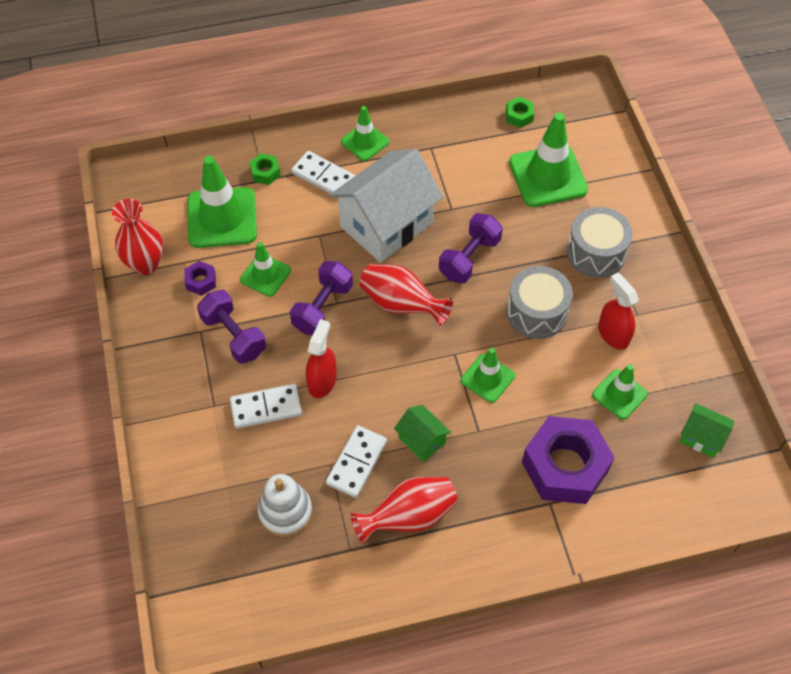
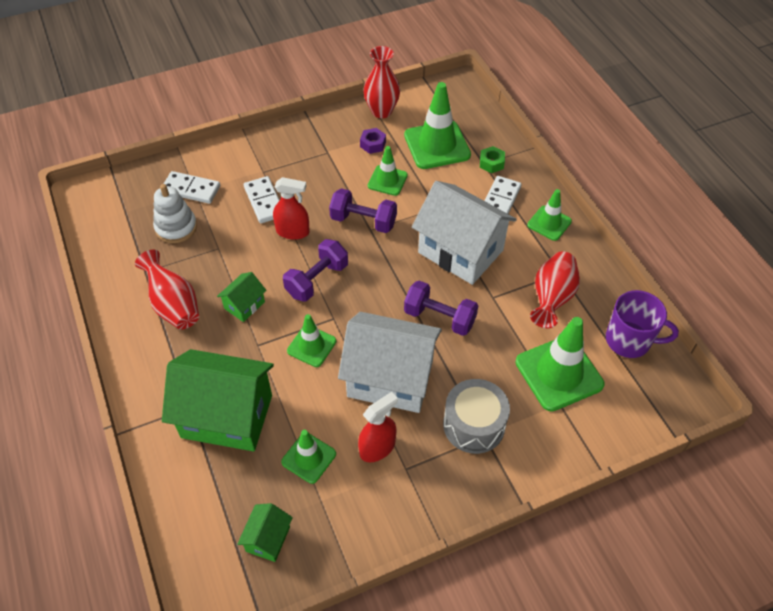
camera: 80 degrees right, 5 degrees down
purple dumbbell [197,290,266,363] -> purple dumbbell moved to [283,239,348,301]
white domino [326,425,387,498] -> white domino moved to [164,171,220,204]
red vase [359,264,453,326] -> red vase moved to [530,251,580,328]
green nut [506,97,534,128] -> purple mug [606,290,679,358]
grey drum [507,266,573,339] -> white house [338,312,442,413]
purple nut [522,416,615,504] -> green house [162,349,274,451]

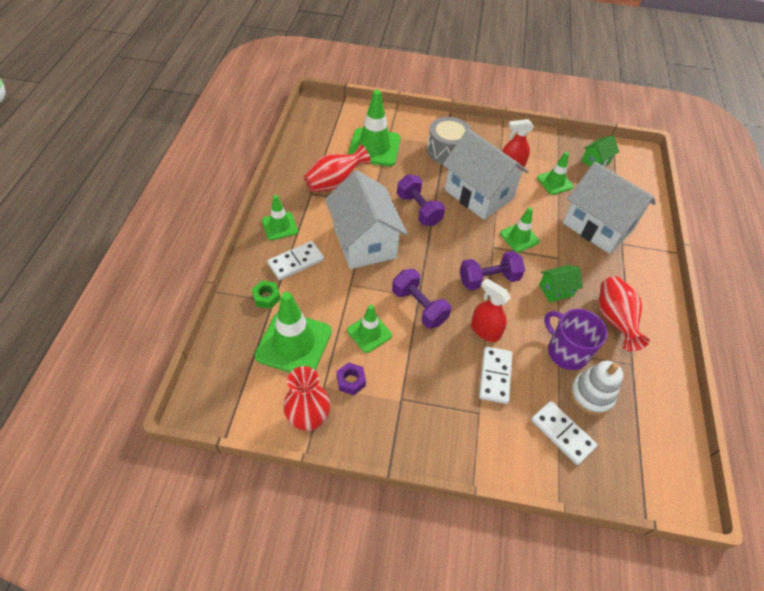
camera: 150 degrees left, 0 degrees up
green house [162,349,274,451] -> white house [563,162,656,254]
purple mug [606,290,679,358] -> purple mug moved to [544,309,607,370]

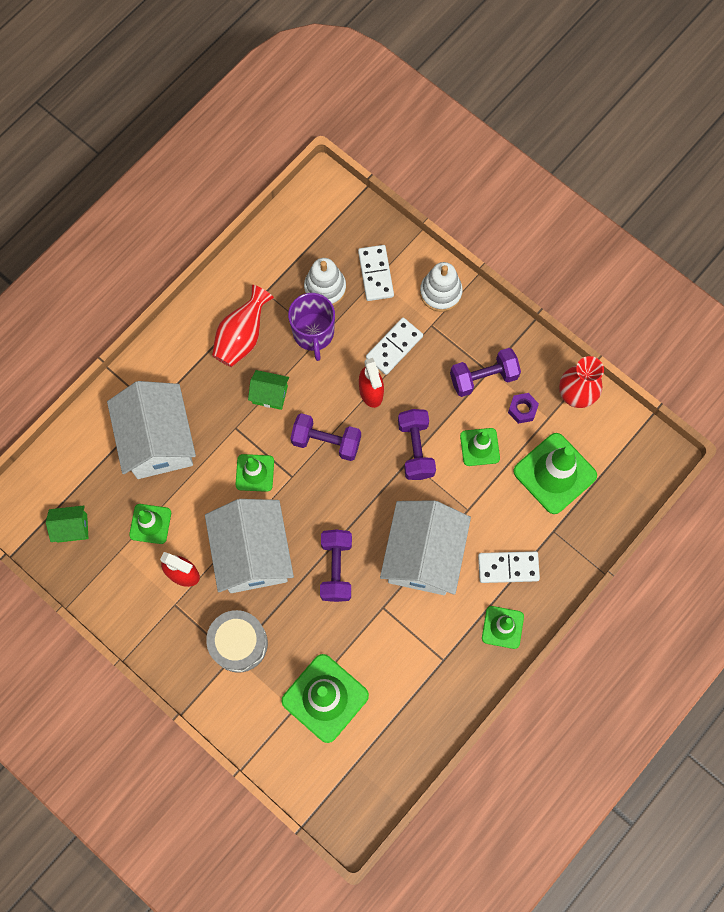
camera: 145 degrees left, 20 degrees up
green nut [252,281,281,309] -> none
red vase [304,144,371,192] -> none
none -> white stacking toy [420,262,463,312]
none -> purple dumbbell [450,348,521,397]

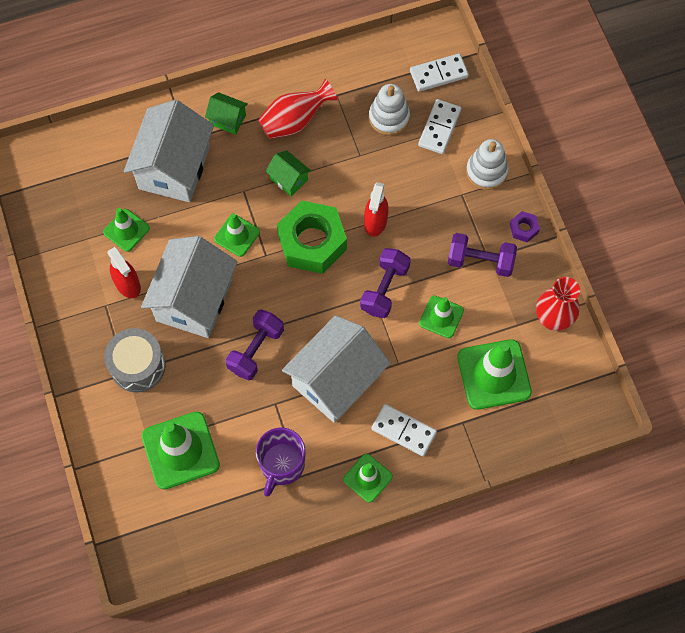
camera: 30 degrees right, 5 degrees down
green house [46,506,89,543] -> green house moved to [205,92,248,135]
purple mug [288,293,335,361] -> purple mug moved to [256,427,306,497]
purple dumbbell [290,413,361,461] -> green nut [277,200,347,274]
white domino [366,318,423,375] -> white domino moved to [410,53,469,92]
purple nut [508,393,539,424] -> purple nut moved to [510,211,540,242]

